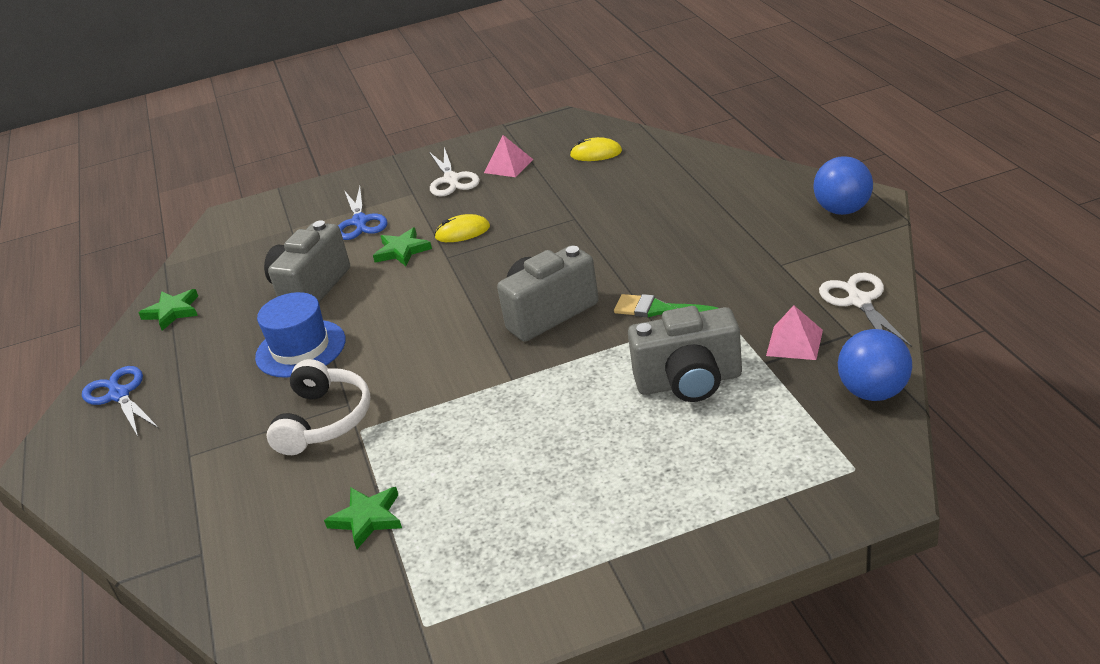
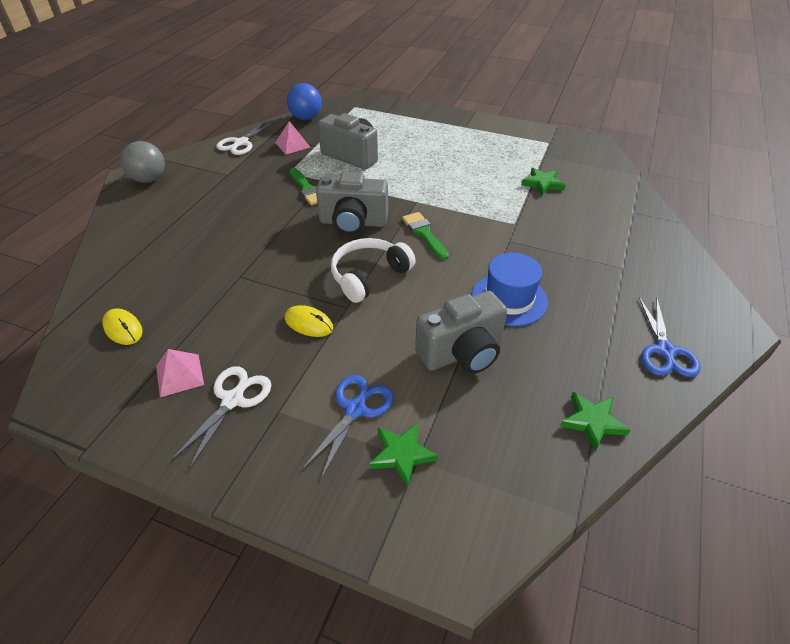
camera: 145 degrees left, 10 degrees up
white headphones [267,359,371,455] -> white headphones moved to [331,238,416,303]
green star [373,228,432,266] -> green star moved to [369,423,438,487]
blue ball [813,156,873,215] -> grey ball [121,141,165,183]
none -> green brush [402,212,449,260]

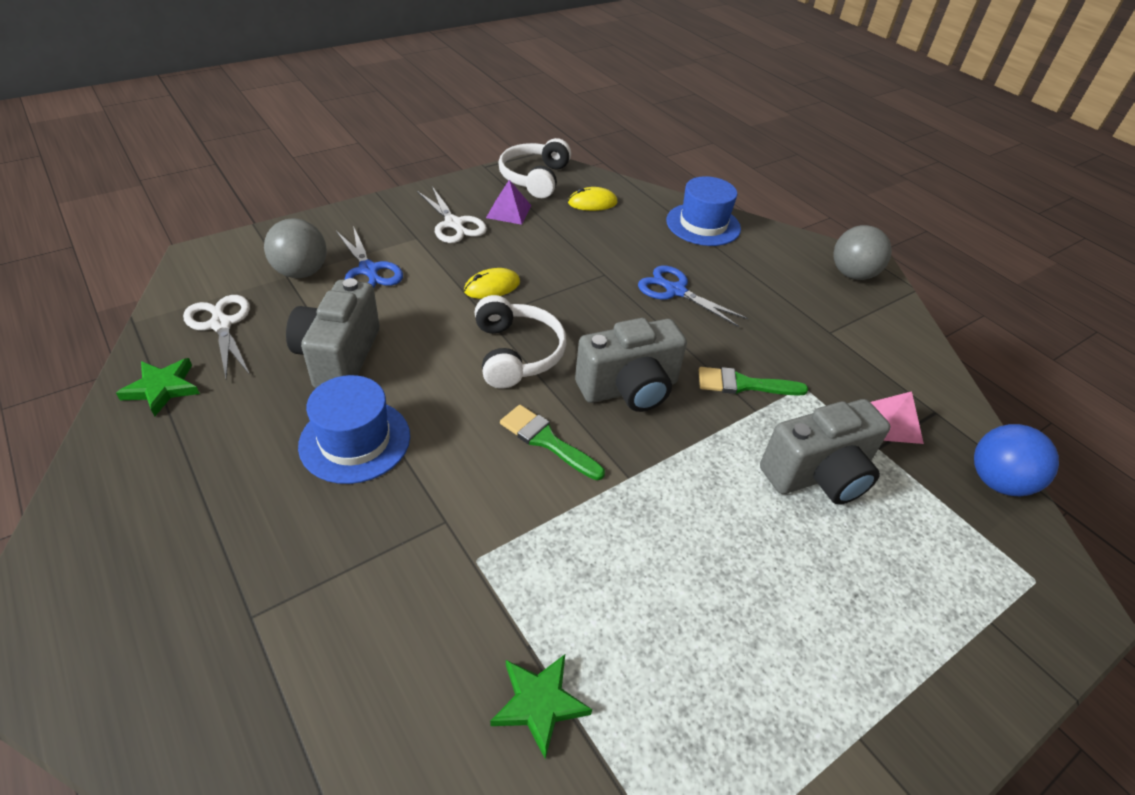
camera: 120 degrees right, 0 degrees up
pink pyramid [156,349,204,397] -> purple pyramid [486,180,532,225]
white scissors [216,120,276,155] -> white scissors moved to [183,295,250,379]
grey camera [316,172,388,235] -> grey camera turned 150 degrees counterclockwise [575,318,687,412]
green star [369,423,438,487] -> grey ball [264,218,327,278]
green brush [402,212,449,260] -> green brush turned 150 degrees counterclockwise [500,405,605,480]
blue scissors [639,297,701,377] -> blue scissors moved to [638,266,748,327]
none -> white headphones [498,138,571,198]
none -> blue hat [666,176,741,246]

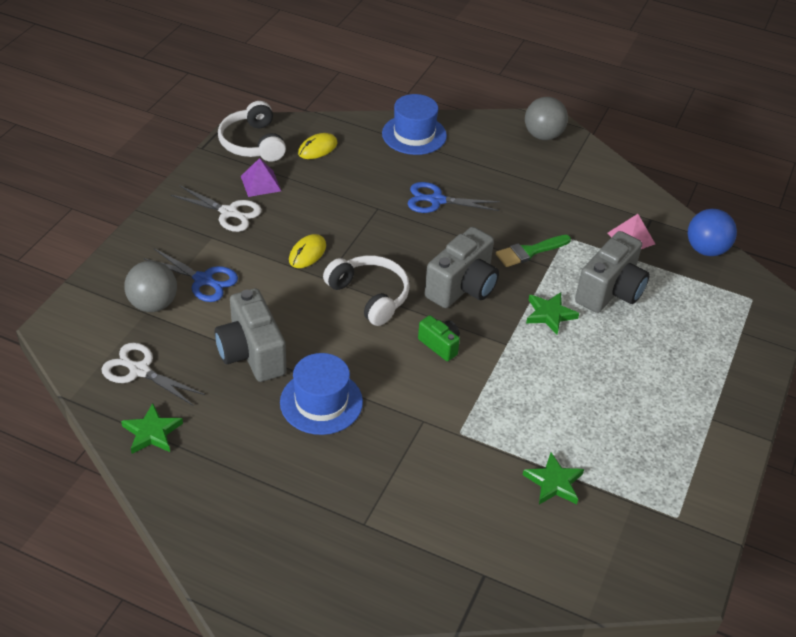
camera: 30 degrees left, 0 degrees up
green brush [500,405,605,480] -> green camera [418,315,460,361]
none -> green star [526,292,579,335]

